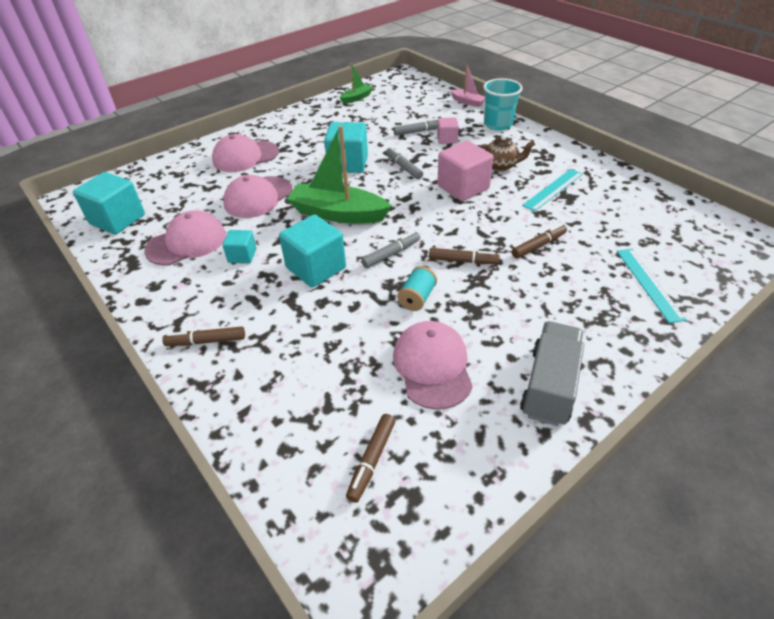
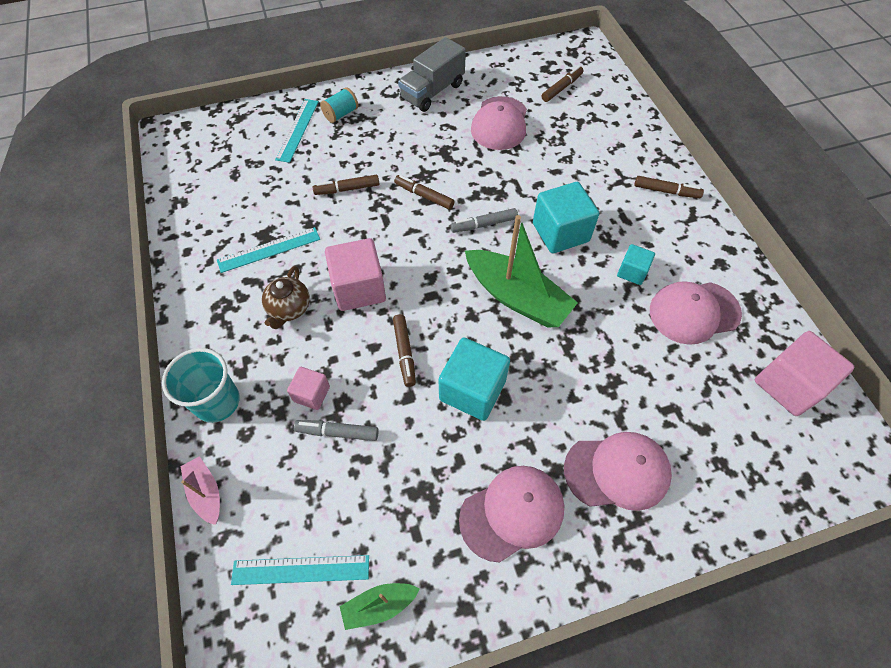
camera: 160 degrees left, 15 degrees up
turquoise cube [73,172,145,235] -> pink cube [755,331,855,416]
pink cap [223,175,293,218] -> pink cap moved to [459,466,564,563]
grey marker [386,147,423,179] -> brown marker [393,314,416,387]
turquoise spool [397,266,437,311] -> turquoise spool moved to [320,87,358,123]
brown teapot [479,134,535,171] -> brown teapot turned 105 degrees counterclockwise [262,266,310,329]
none -> turquoise ruler [231,555,369,585]

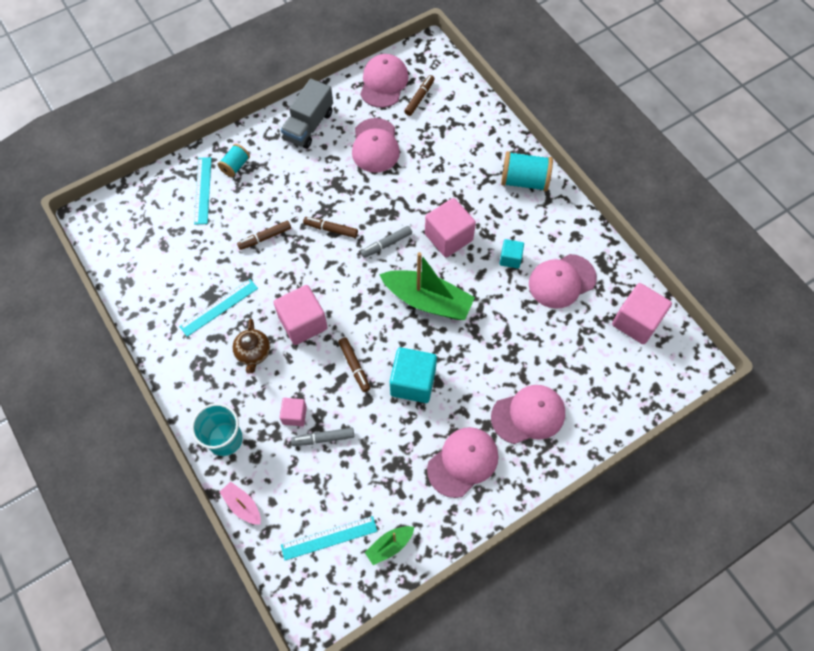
camera: 15 degrees left, 5 degrees up
turquoise cube [533,182,599,253] -> pink cube [425,198,476,258]
brown marker [634,176,704,198] -> turquoise spool [501,151,553,191]
none -> pink cap [360,54,409,108]

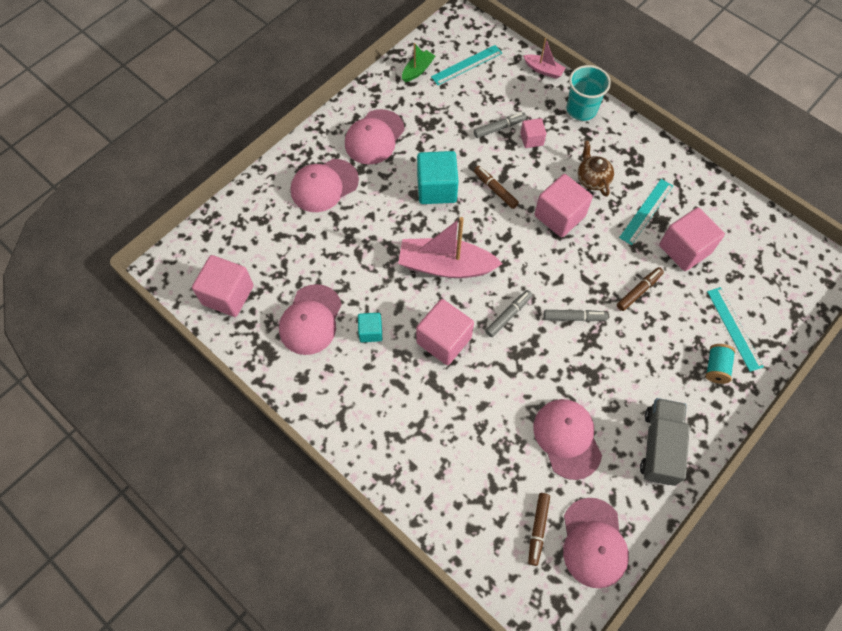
camera: 165 degrees right, 0 degrees up
brown marker [303,217,358,238] -> grey marker [544,310,608,322]
green boat [379,252,475,320] -> pink boat [398,217,502,278]
turquoise spool [501,151,553,191] -> none
pink cap [529,254,597,309] -> pink cap turned 150 degrees clockwise [279,284,342,355]
none -> pink cube [659,207,725,271]

